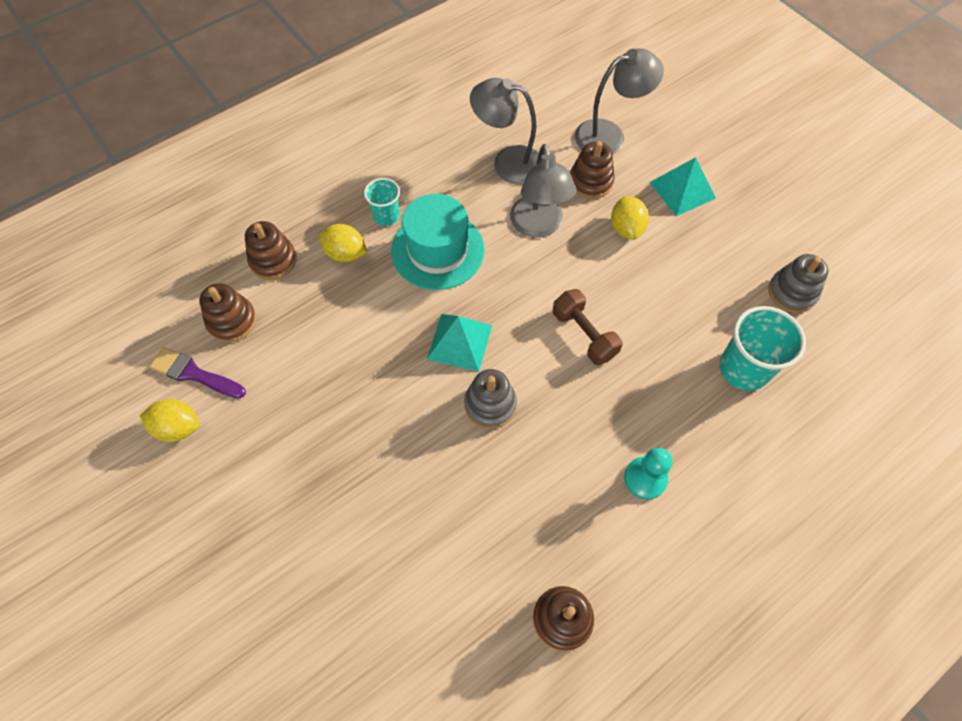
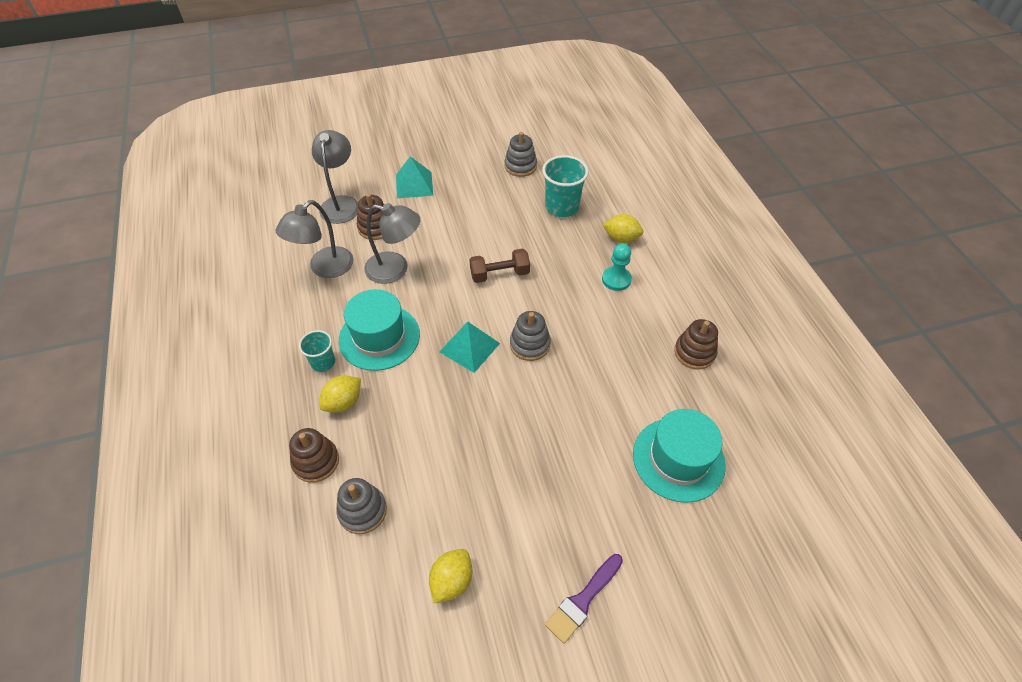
camera: 70 degrees left, 10 degrees down
purple brush [150,347,246,399] -> purple brush moved to [545,554,623,644]
brown stacking toy [199,283,257,343] -> grey stacking toy [336,478,387,534]
yellow lemon [611,196,649,240] -> yellow lemon moved to [603,214,643,243]
none -> turquoise hat [633,409,726,503]

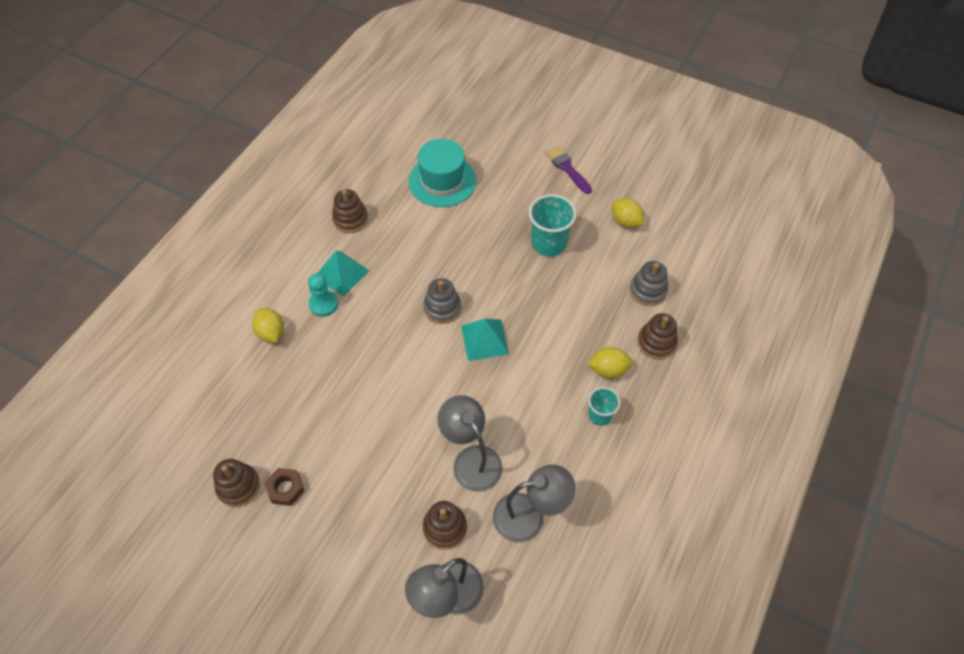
camera: 135 degrees left, 5 degrees up
turquoise hat [339,289,420,371] -> none
turquoise pyramid [396,156,433,198] -> turquoise pyramid moved to [317,251,369,296]
yellow lemon [429,549,472,603] -> yellow lemon turned 60 degrees clockwise [612,198,644,228]
brown dumbbell [469,248,530,283] -> none
grey stacking toy [504,132,537,177] -> brown stacking toy [213,459,260,507]
turquoise cup [542,155,589,217] -> turquoise cup moved to [529,194,577,256]
purple brush [545,554,623,644] -> purple brush turned 120 degrees counterclockwise [545,145,592,194]
none -> brown nut [265,468,304,506]

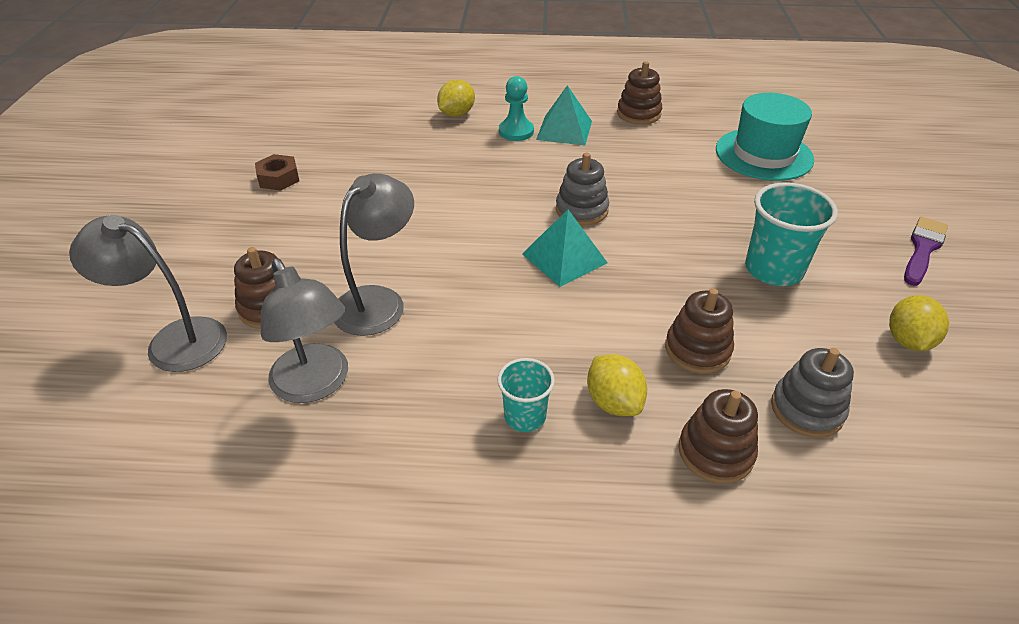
camera: 65 degrees right, 15 degrees down
brown stacking toy [213,459,260,507] -> brown stacking toy moved to [665,288,734,374]

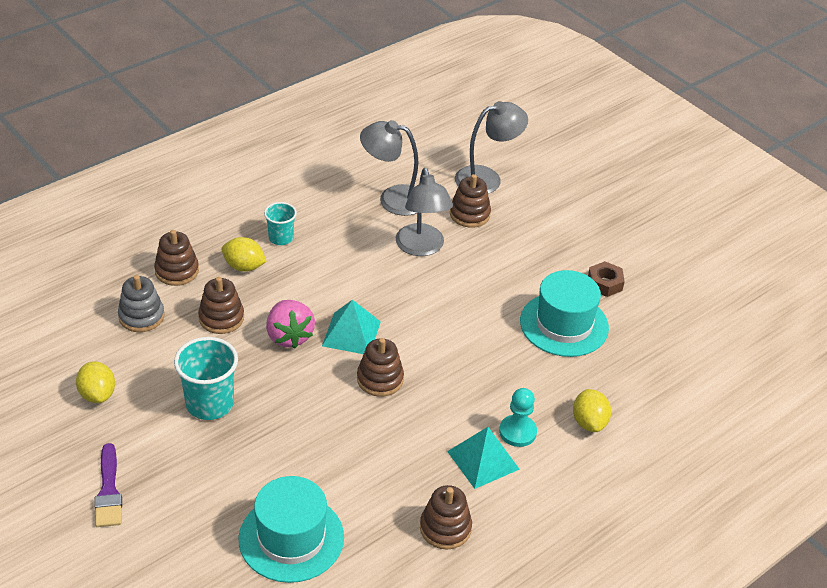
camera: 135 degrees right, 0 degrees up
grey stacking toy [556,153,609,226] -> brown stacking toy [357,338,404,397]
none -> pink strawberry [266,300,315,348]
none -> turquoise hat [520,270,609,357]

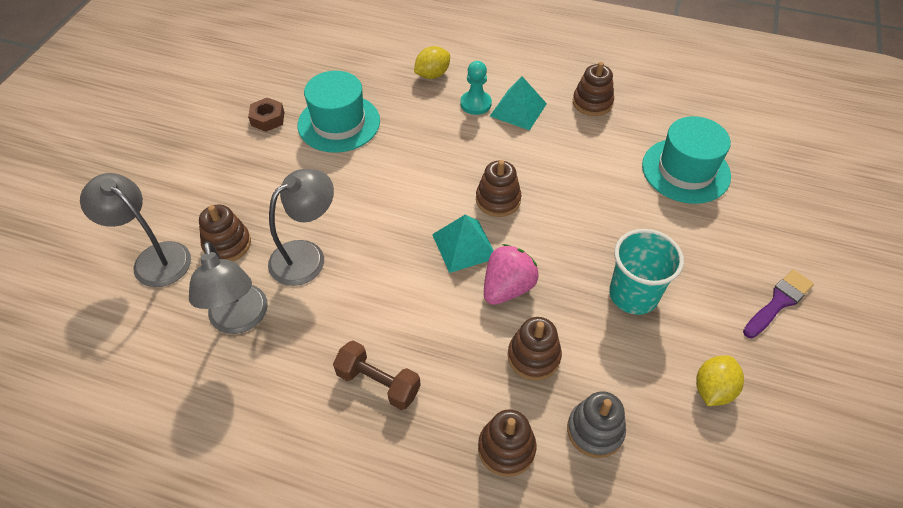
camera: 120 degrees left, 10 degrees up
yellow lemon [222,237,267,272] -> none
turquoise cup [264,202,297,245] -> brown dumbbell [333,341,421,410]

